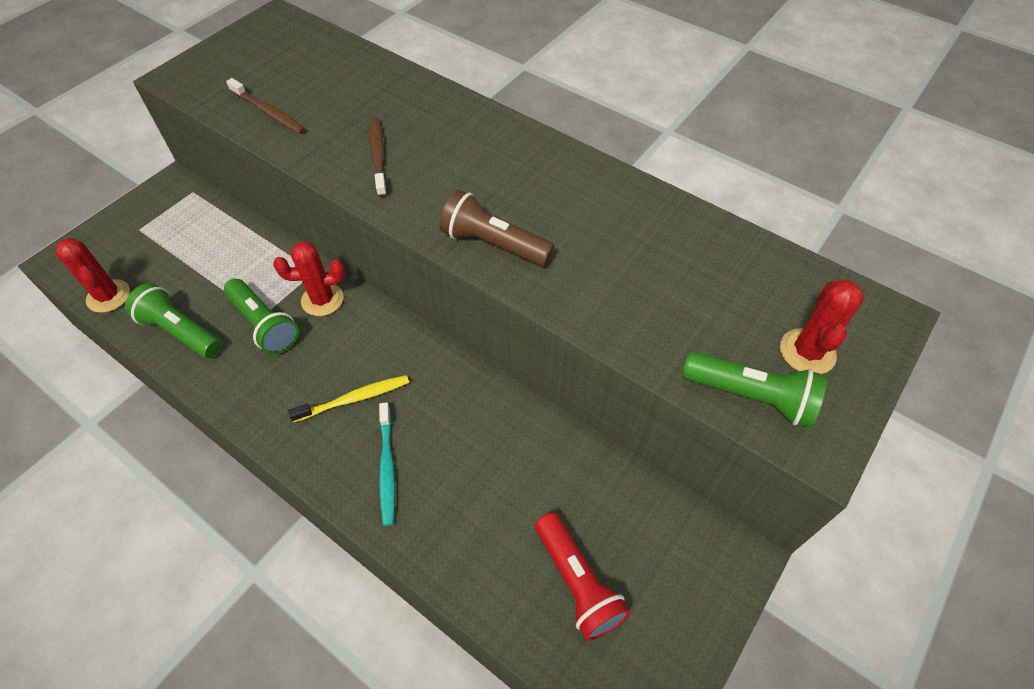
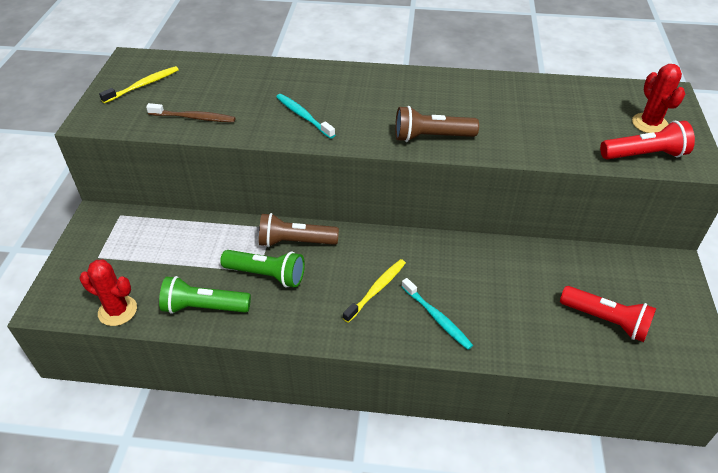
camera: 30 degrees left, 10 degrees down
red cactus [273,241,345,316] -> brown flashlight [259,213,339,247]
brown toothbrush [369,116,387,197] -> turquoise toothbrush [276,94,335,139]
green flashlight [682,351,827,428] -> red flashlight [600,121,695,160]
none -> yellow toothbrush [99,66,179,104]

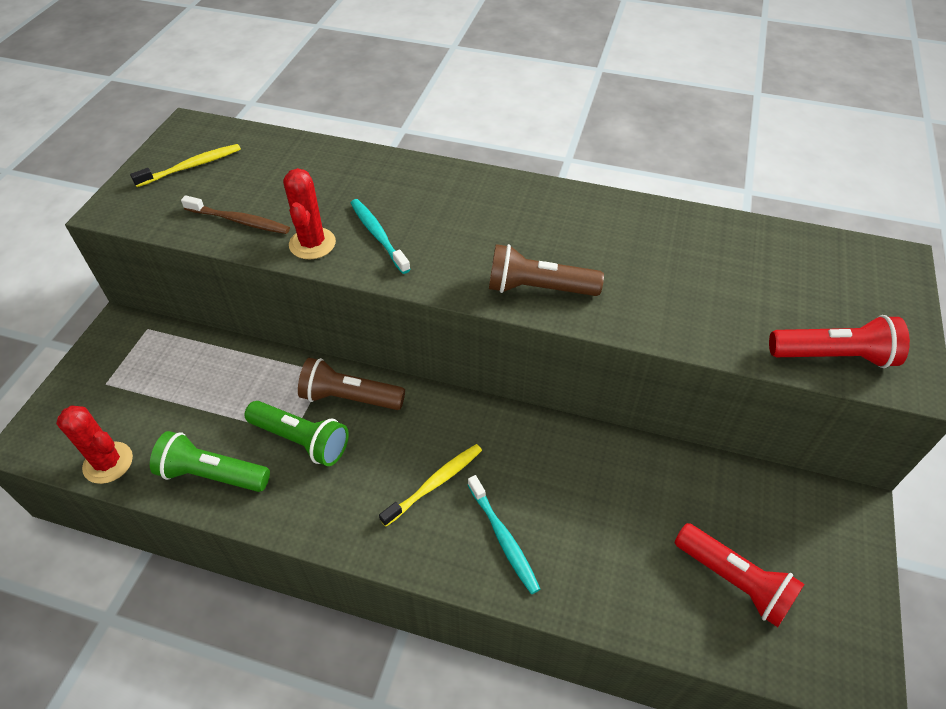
camera: 10 degrees right, 5 degrees up
red cactus [632,64,685,133] -> red cactus moved to [283,168,336,259]

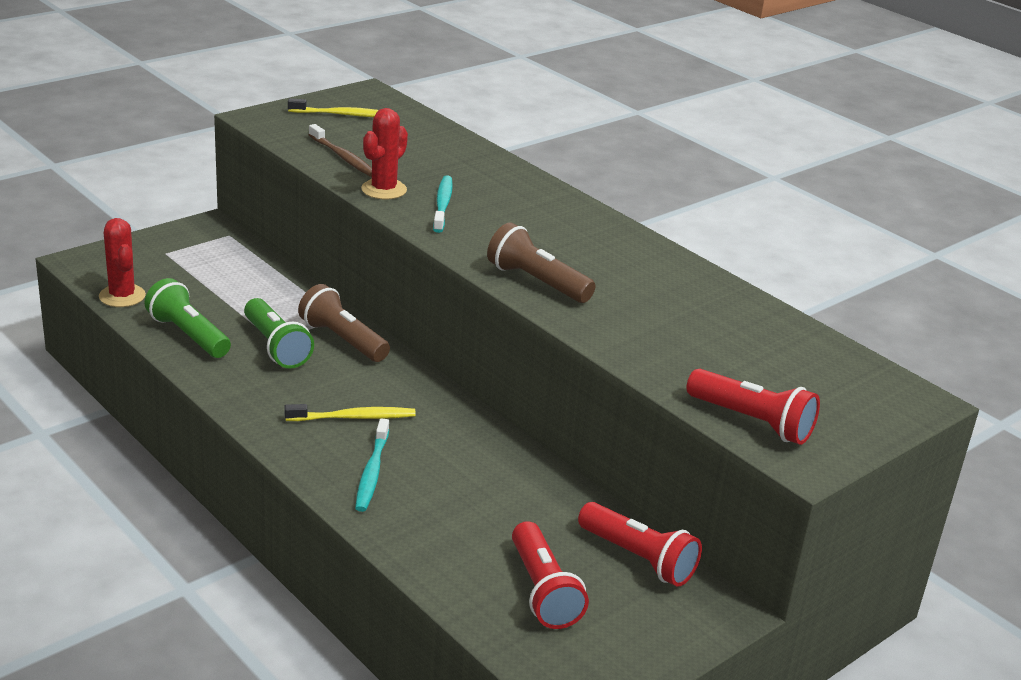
camera: 30 degrees right, 20 degrees down
none -> red flashlight [578,502,702,587]

